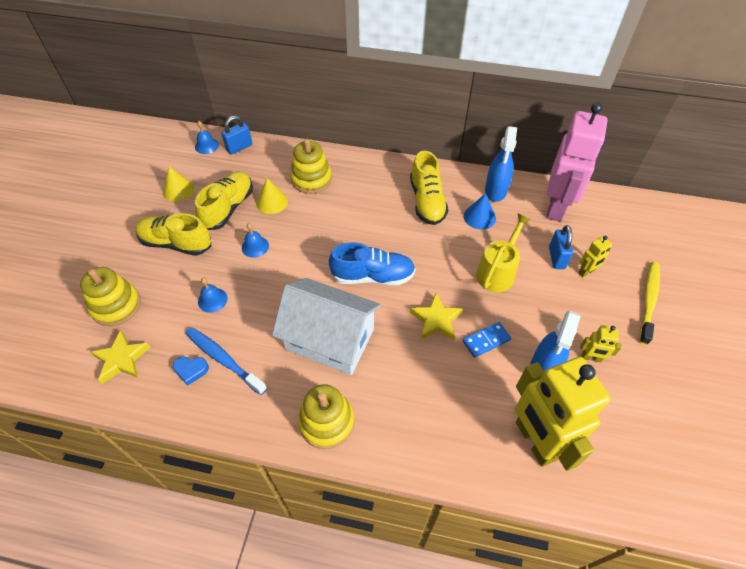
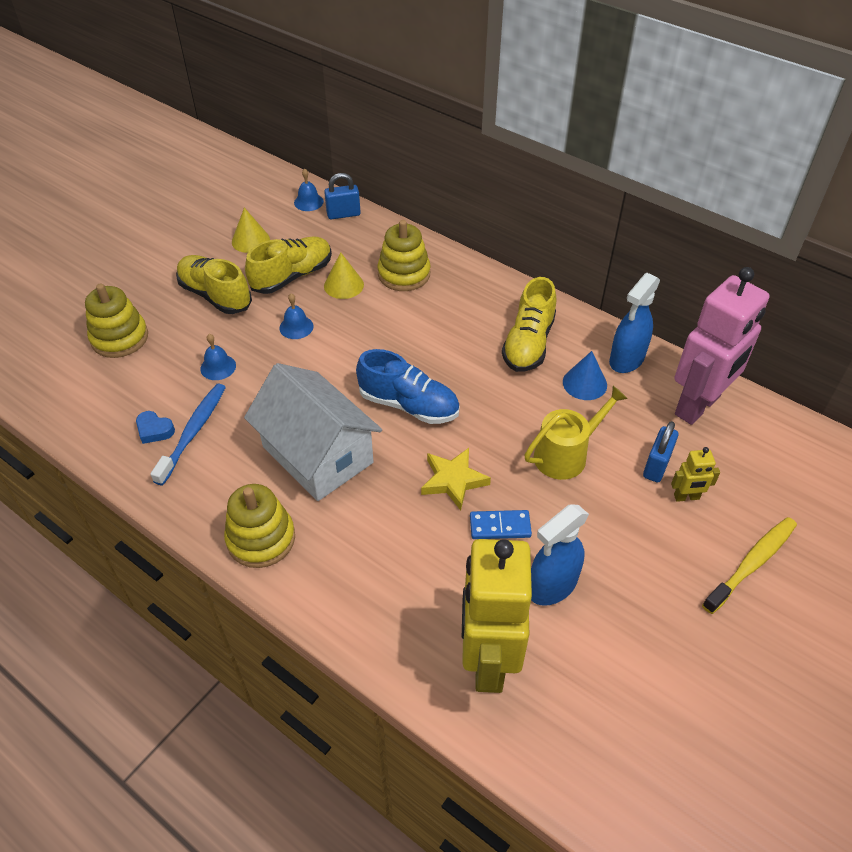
camera: 25 degrees right, 5 degrees down
yellow star [91,330,151,384] -> none
blue toothbrush [185,327,267,395] -> blue toothbrush turned 45 degrees clockwise [150,384,226,485]
yellow robot [581,325,622,363] -> none

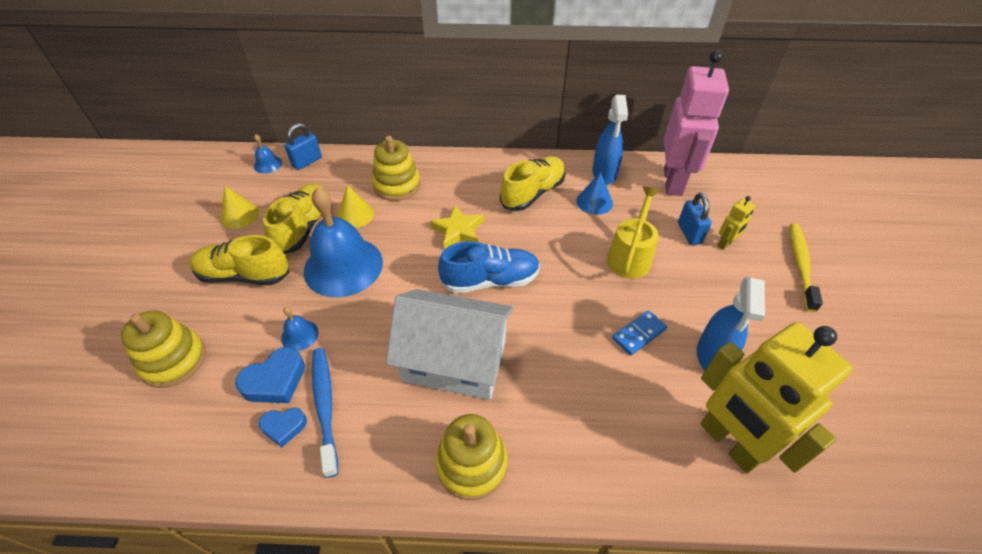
camera: 35 degrees left, 0 degrees up
blue bell [279,294,313,339] -> blue bell [304,187,383,297], size x2.38
yellow star [421,448,491,510] -> yellow star moved to [430,205,484,249]
yellow shoe [502,277,556,372] -> yellow shoe turned 120 degrees counterclockwise [500,156,566,211]
none -> blue heart [235,347,305,403]

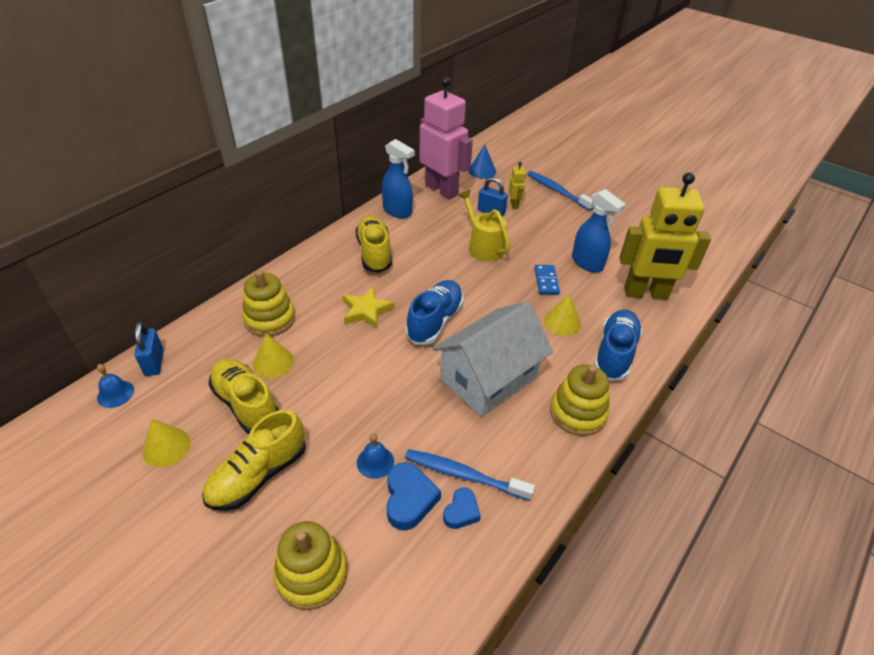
camera: 55 degrees left, 5 degrees down
blue bell [304,187,383,297] -> none
blue cone [576,172,613,215] -> blue cone moved to [468,145,496,179]
yellow toothbrush [790,223,823,312] -> blue toothbrush [527,171,594,211]
none -> yellow cone [544,294,581,336]
none -> blue shoe [594,309,642,381]

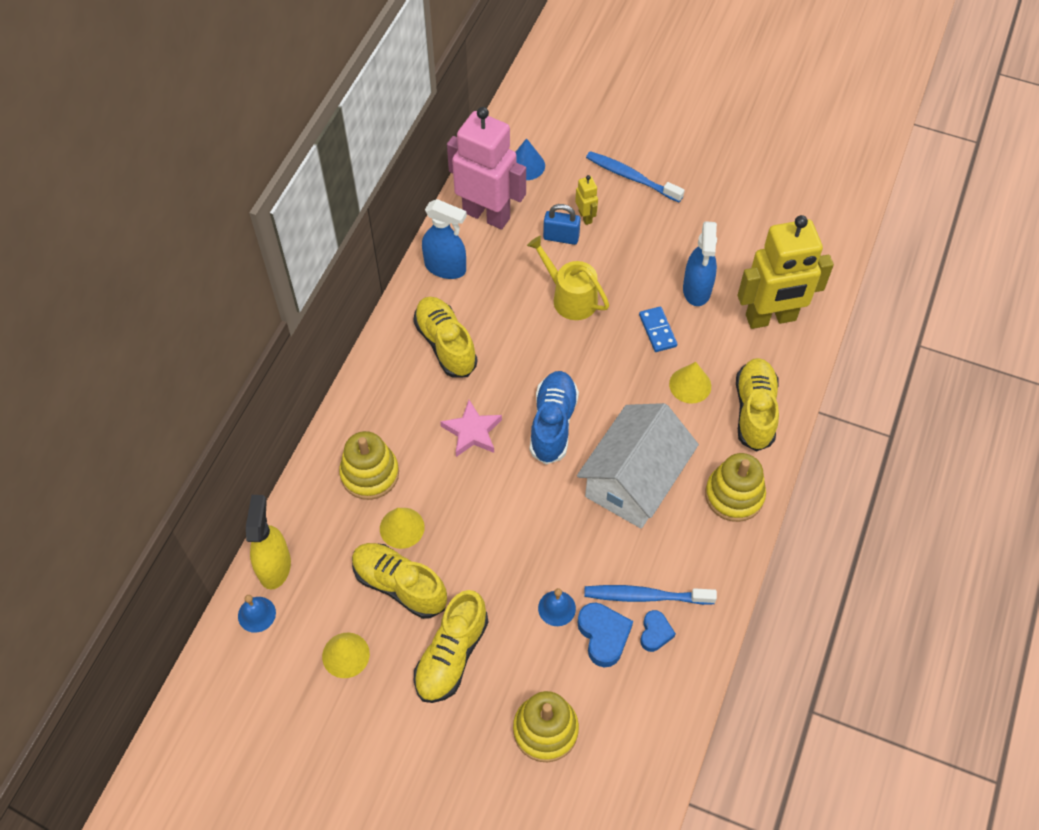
camera: 15 degrees left, 15 degrees up
blue padlock [134,322,164,376] -> yellow spray bottle [246,495,291,590]
yellow star [343,287,394,329] -> pink star [440,400,502,457]
blue spray bottle [572,189,626,273] -> blue spray bottle turned 60 degrees clockwise [683,221,717,306]
blue shoe [594,309,642,381] -> yellow shoe [736,358,779,452]

